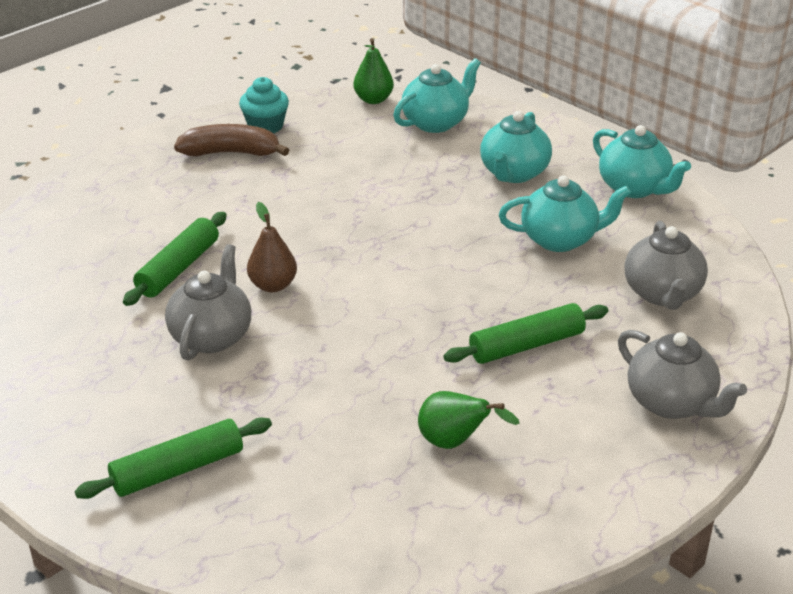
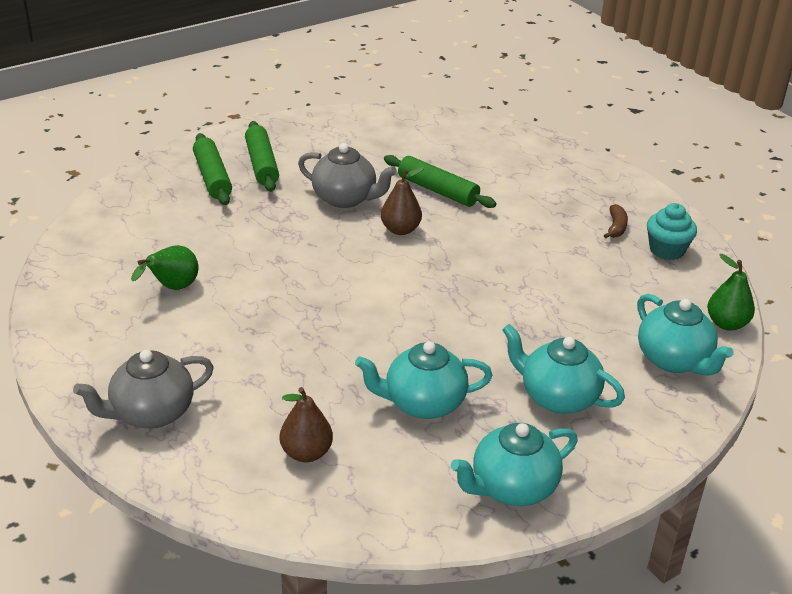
camera: 100 degrees right, 0 degrees up
brown banana [174,124,289,156] -> brown banana [604,204,628,238], size x0.54
green rolling pin [443,303,608,364] -> green rolling pin moved to [245,121,279,192]
turquoise teapot [499,175,631,252] -> turquoise teapot turned 75 degrees clockwise [355,341,493,419]
grey teapot [625,221,708,310] -> brown pear [280,387,333,462]

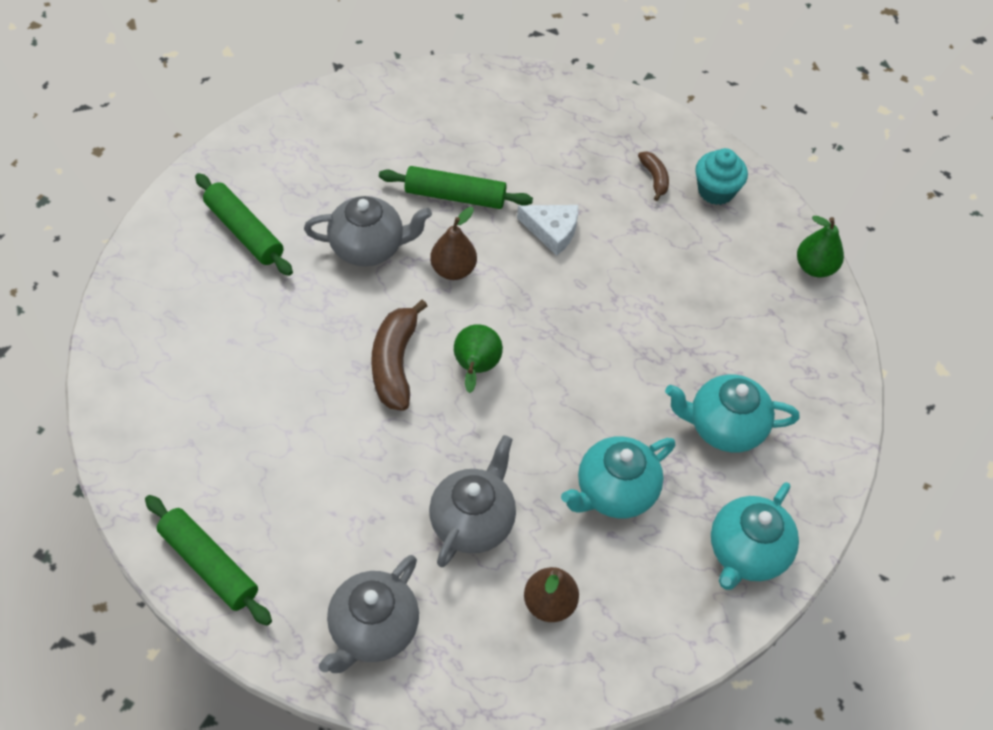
camera: 30 degrees left, 20 degrees up
green pear [131,245,198,290] -> green pear moved to [454,324,503,393]
green rolling pin [193,133,232,205] -> green rolling pin moved to [145,495,272,626]
turquoise teapot [637,294,734,375] -> none
none -> brown banana [371,299,427,411]
none -> grey teapot [429,435,516,568]
none -> white cheese [517,205,578,256]

